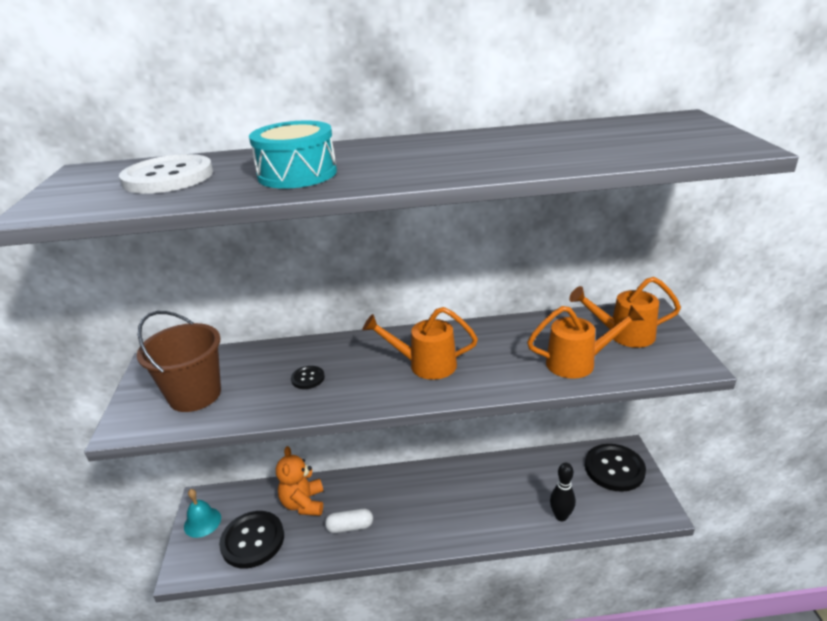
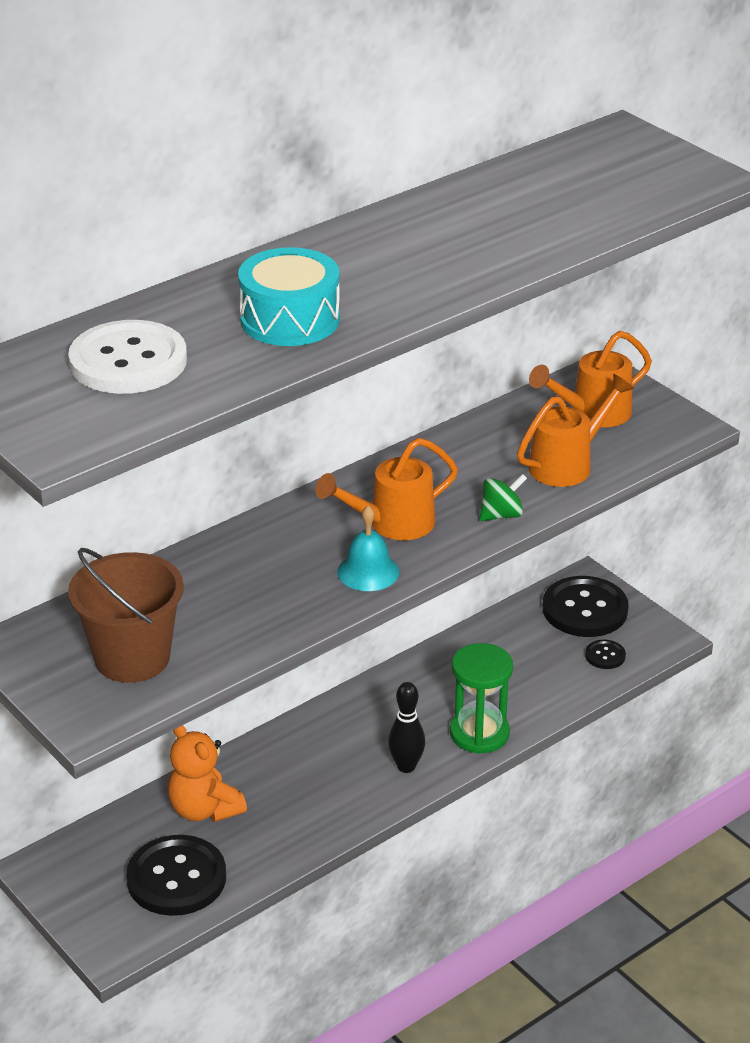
camera: 35 degrees left, 5 degrees up
turquoise bell [184,489,221,538] -> turquoise bell moved to [337,505,399,591]
black button [291,366,325,389] -> black button moved to [585,640,626,669]
white capsule [325,508,373,533] -> none
black bowling pin [550,463,576,521] -> black bowling pin moved to [388,682,425,773]
none -> green hourglass [450,643,513,754]
none -> green spinning top [479,474,527,521]

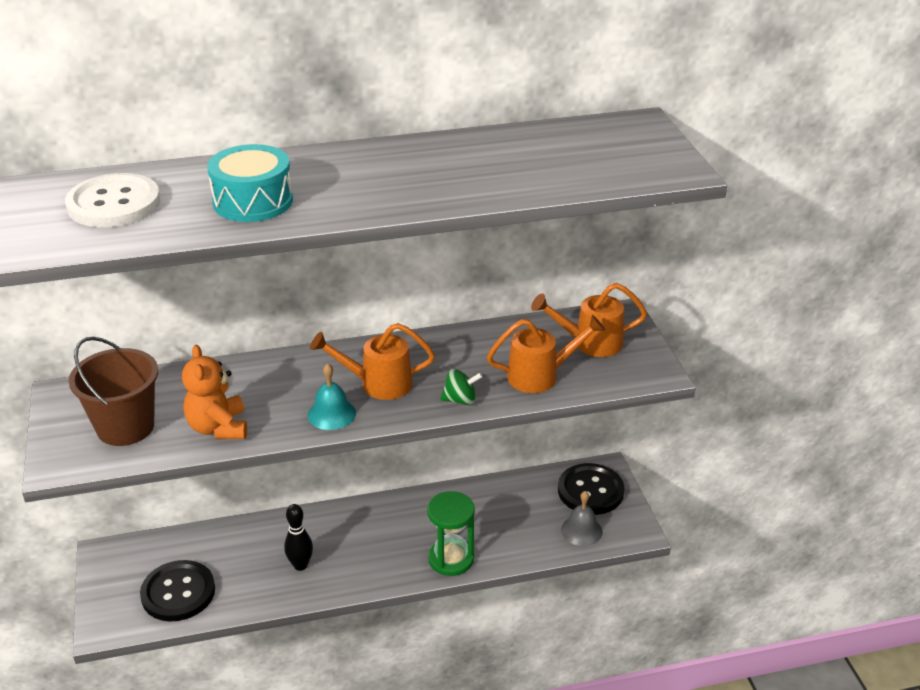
camera: 25 degrees right, 0 degrees up
orange teddy bear [168,725,247,822] -> orange teddy bear moved to [182,345,247,439]
black bowling pin [388,682,425,773] -> black bowling pin moved to [284,504,313,571]
black button [585,640,626,669] -> grey bell [561,491,603,546]

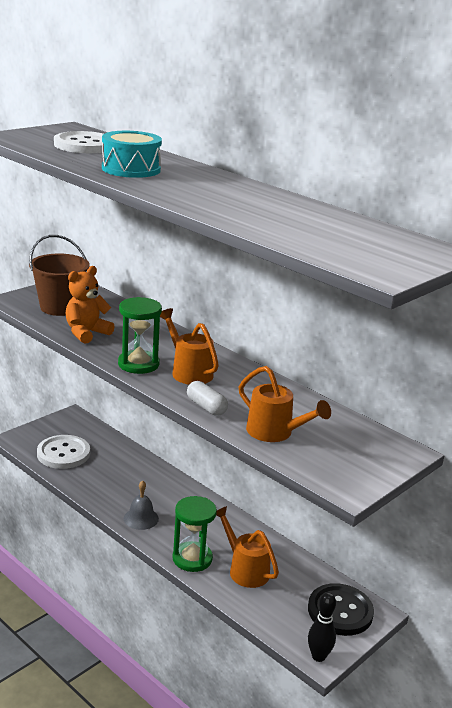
camera: 55 degrees right, 10 degrees down
black button [140,560,215,622] -> white button [37,435,90,469]
black bowling pin [284,504,313,571] -> black bowling pin moved to [308,592,336,662]
turquoise bell [308,363,356,430] -> green hourglass [118,297,162,374]
green spinning top [440,369,483,405] -> white capsule [187,381,228,416]
orange watering can [531,283,647,357] -> orange watering can moved to [216,506,279,588]
grey bell [561,491,603,546] -> grey bell moved to [124,480,159,530]

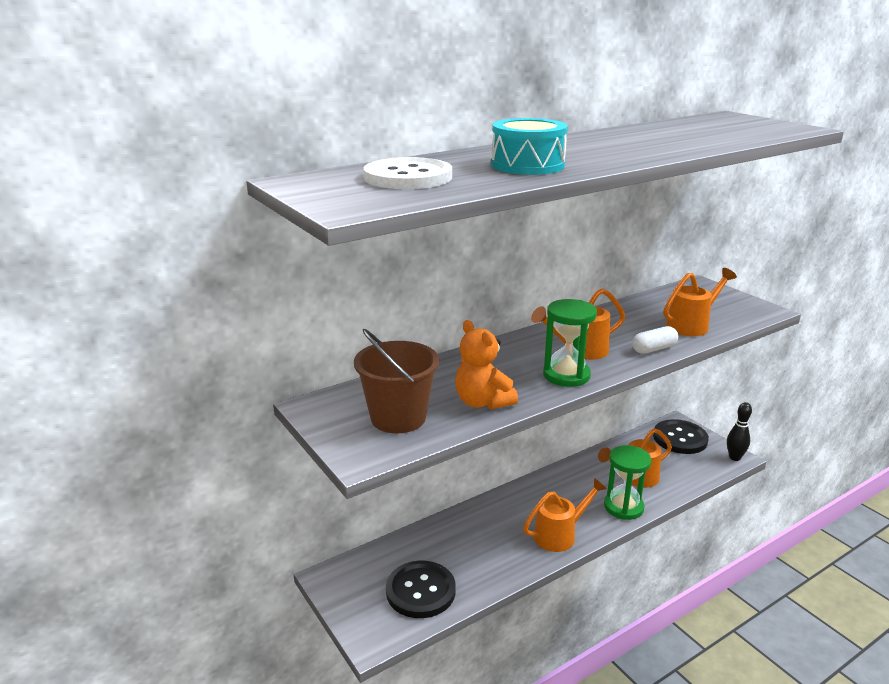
camera: 75 degrees left, 0 degrees up
white button [37,435,90,469] -> black button [386,561,456,618]
grey bell [124,480,159,530] -> orange watering can [523,478,607,552]

